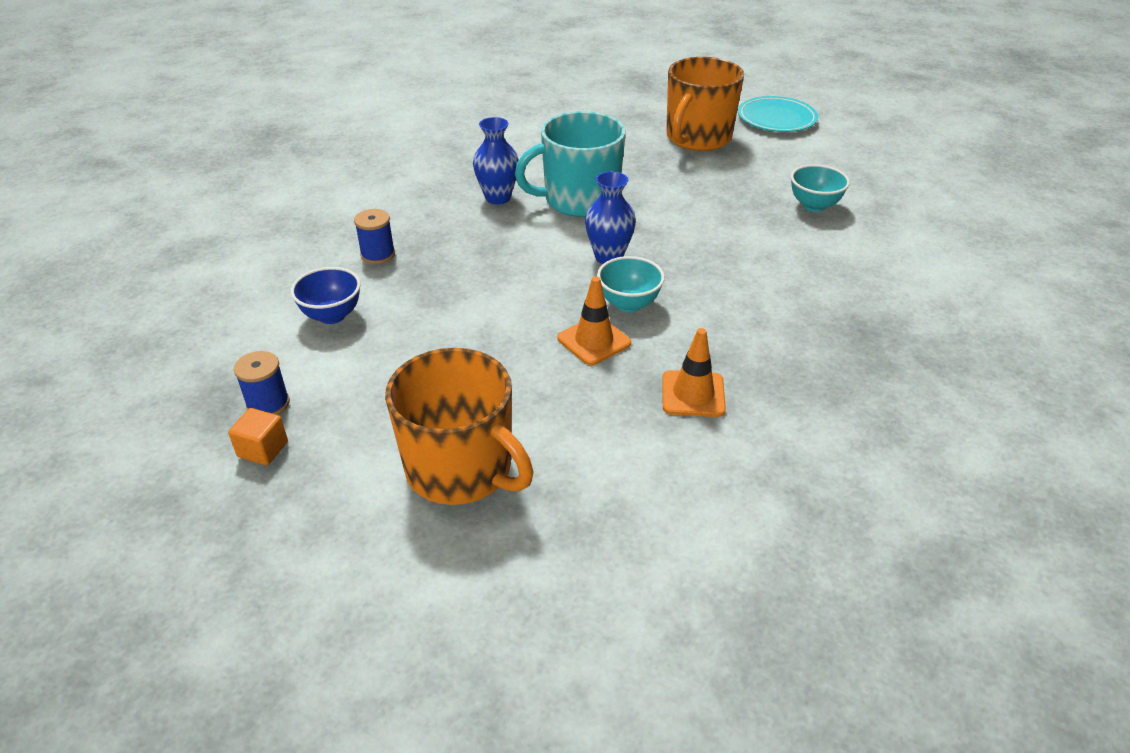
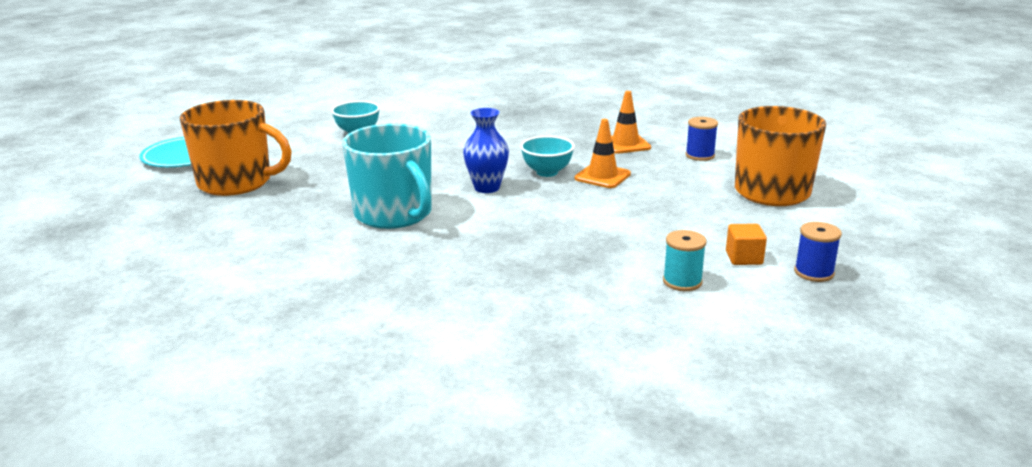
camera: 110 degrees left, 15 degrees down
orange cube [228,408,288,465] -> orange cube moved to [726,224,767,265]
blue bowl [291,267,361,324] -> turquoise spool [663,230,706,291]
blue spool [354,209,395,264] -> blue spool moved to [685,117,718,161]
blue vase [473,117,519,204] -> none

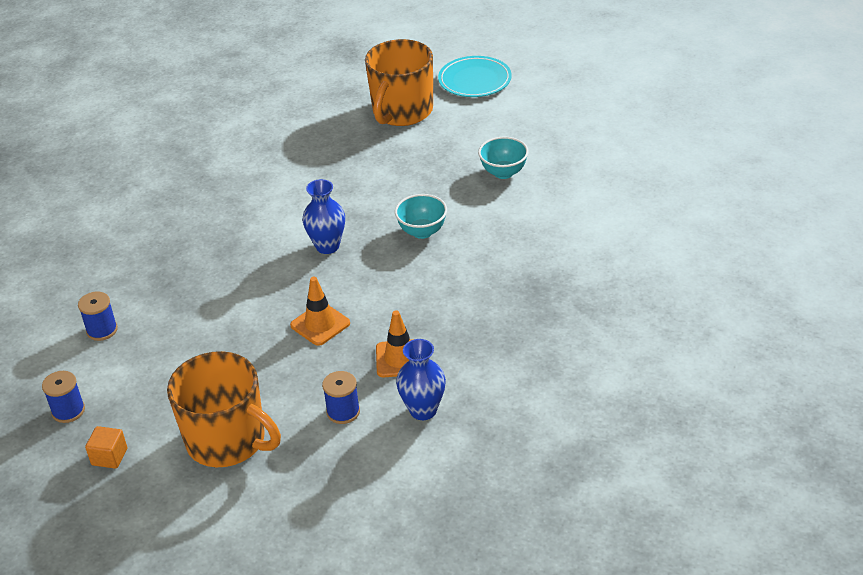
camera: 105 degrees right, 15 degrees up
turquoise mug [342,123,431,229] -> none
turquoise bowl [520,136,575,177] -> turquoise bowl moved to [395,194,447,239]
turquoise spool [663,230,706,291] -> blue spool [78,291,118,341]
orange cube [726,224,767,265] -> orange cube moved to [85,426,127,469]
none -> blue vase [396,339,446,420]

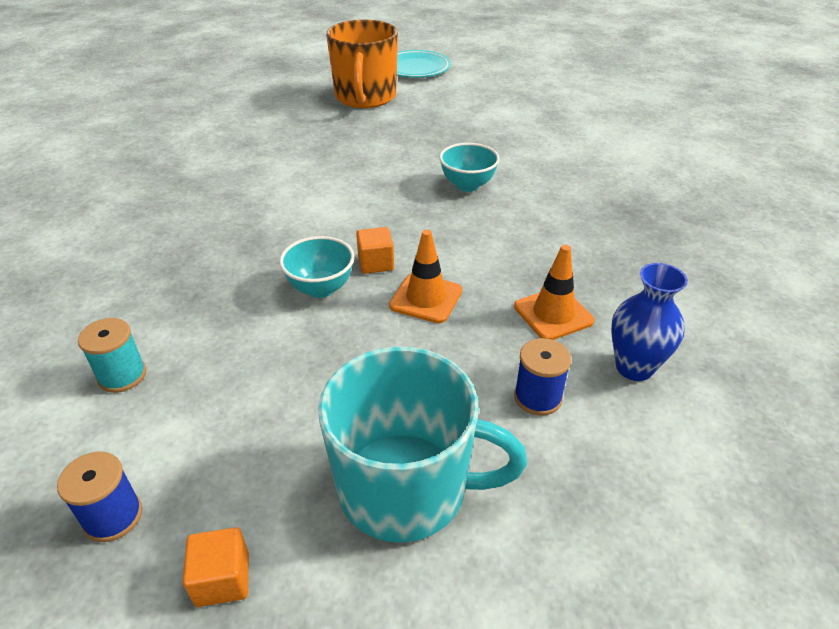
camera: 25 degrees left, 0 degrees up
blue spool [78,291,118,341] -> turquoise spool [78,318,146,393]
orange mug [167,351,281,467] -> turquoise mug [318,346,527,543]
blue vase [302,179,345,254] -> none
turquoise bowl [478,137,529,179] -> turquoise bowl moved to [279,236,354,298]
none -> orange cube [356,227,394,274]

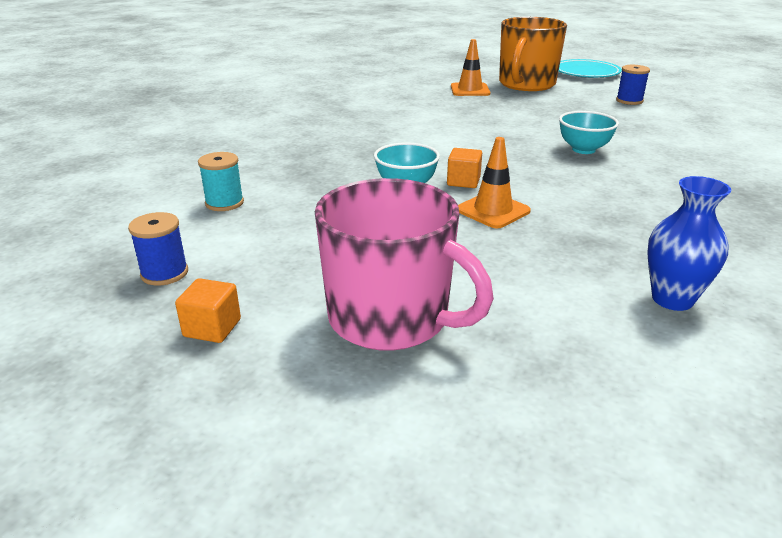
camera: 25 degrees right, 10 degrees down
turquoise mug [318,346,527,543] -> pink mug [315,178,494,351]
orange traffic cone [514,245,595,340] -> orange traffic cone moved to [451,39,490,96]
blue spool [514,338,571,416] -> blue spool moved to [616,65,650,105]

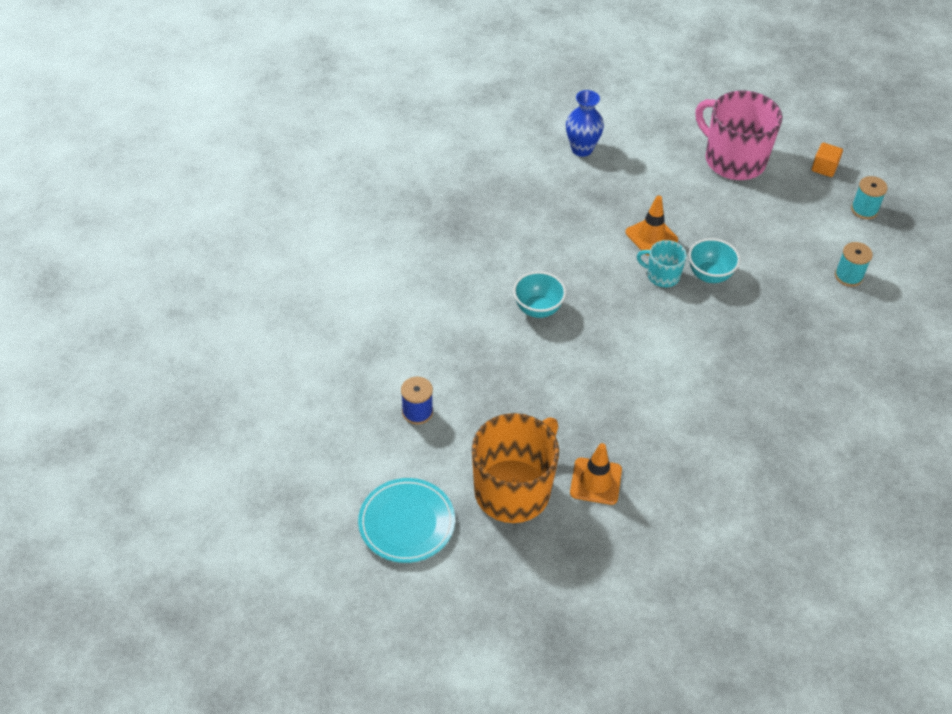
camera: 170 degrees left, 20 degrees up
blue spool [128,212,188,285] -> turquoise spool [851,176,888,219]
orange cube [447,148,482,188] -> turquoise mug [637,240,687,287]

